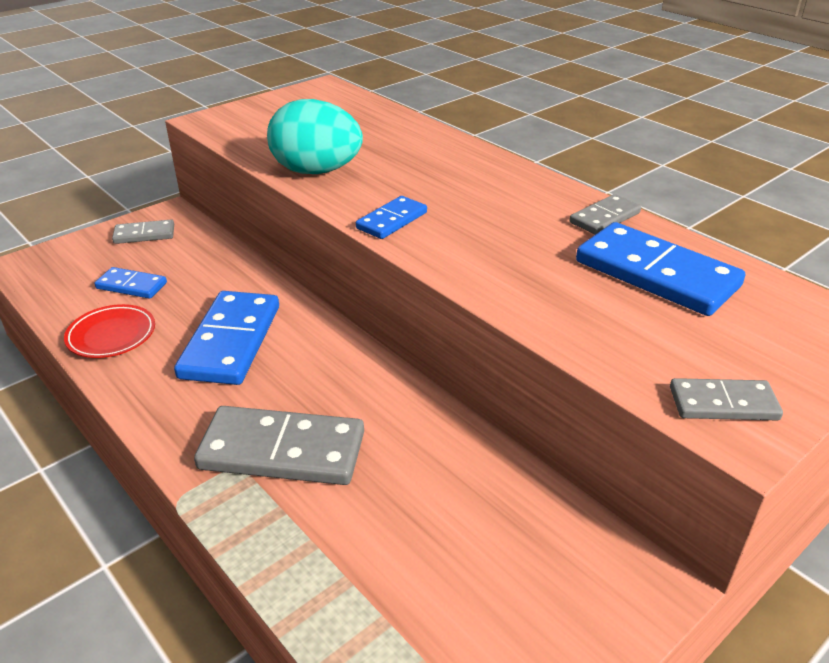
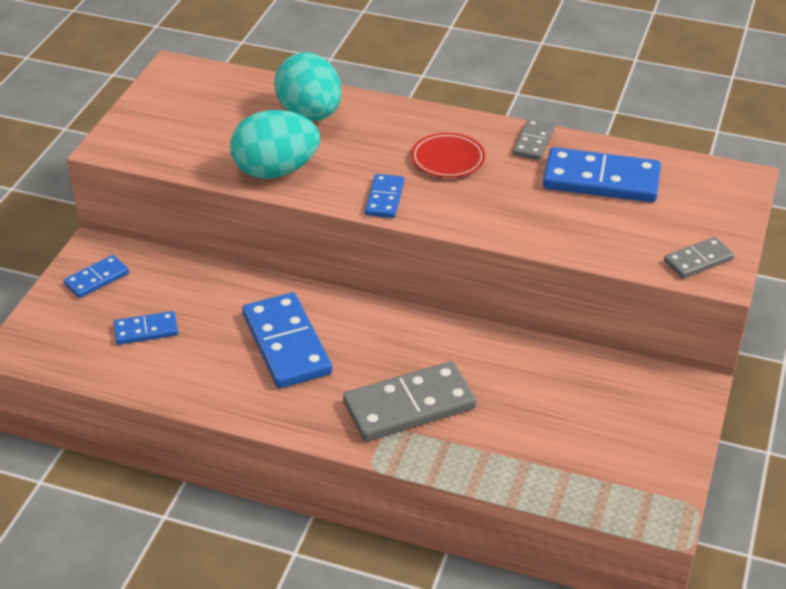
camera: 30 degrees left, 5 degrees up
red plate [64,304,155,358] -> red plate moved to [411,133,485,178]
grey domino [112,220,174,244] -> blue domino [64,255,129,298]
none -> turquoise egg [274,52,342,121]

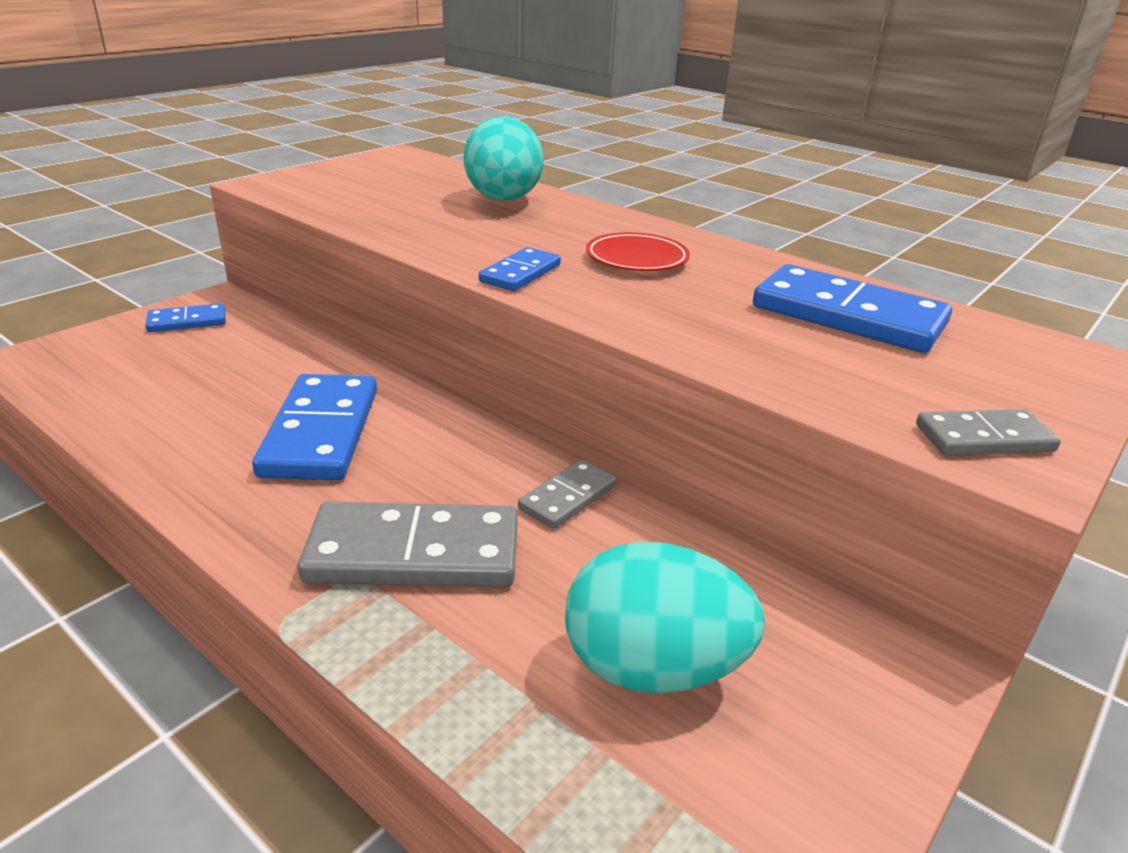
camera: 20 degrees right, 10 degrees down
blue domino [113,311,178,345] -> none
turquoise egg [230,110,320,179] -> turquoise egg moved to [565,542,765,693]
grey domino [513,119,555,160] -> grey domino moved to [518,460,617,529]

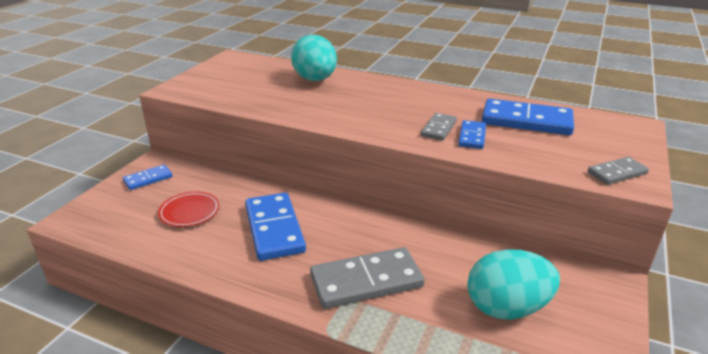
camera: 15 degrees left, 0 degrees up
blue domino [479,247,561,291] -> blue domino moved to [458,120,486,149]
grey domino [518,460,617,529] -> grey domino moved to [421,113,457,141]
red plate [586,232,690,271] -> red plate moved to [158,192,219,227]

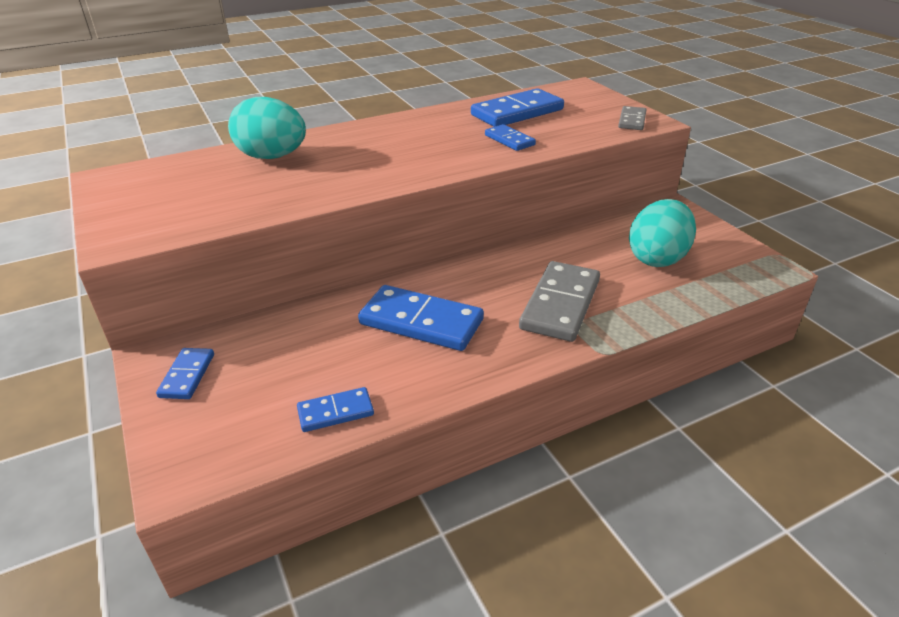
camera: 50 degrees left, 5 degrees up
red plate [158,192,219,227] -> none
grey domino [421,113,457,141] -> none
none -> blue domino [297,387,374,432]

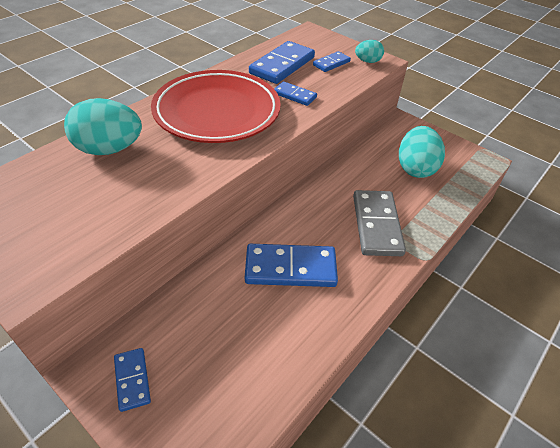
camera: 25 degrees left, 10 degrees up
blue domino [297,387,374,432] -> blue domino moved to [313,51,351,72]
grey domino [618,106,646,130] -> turquoise egg [355,40,384,63]
none -> red plate [151,70,281,143]

